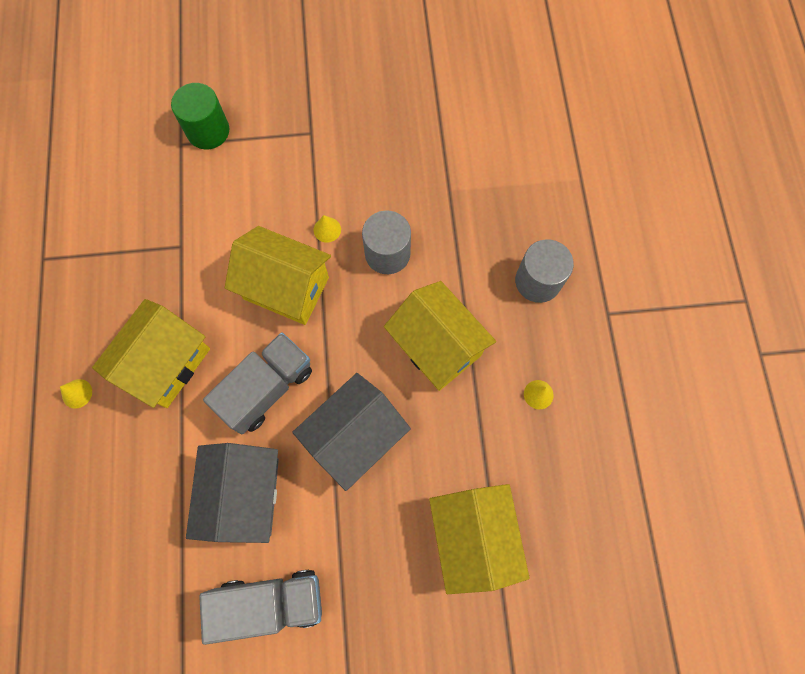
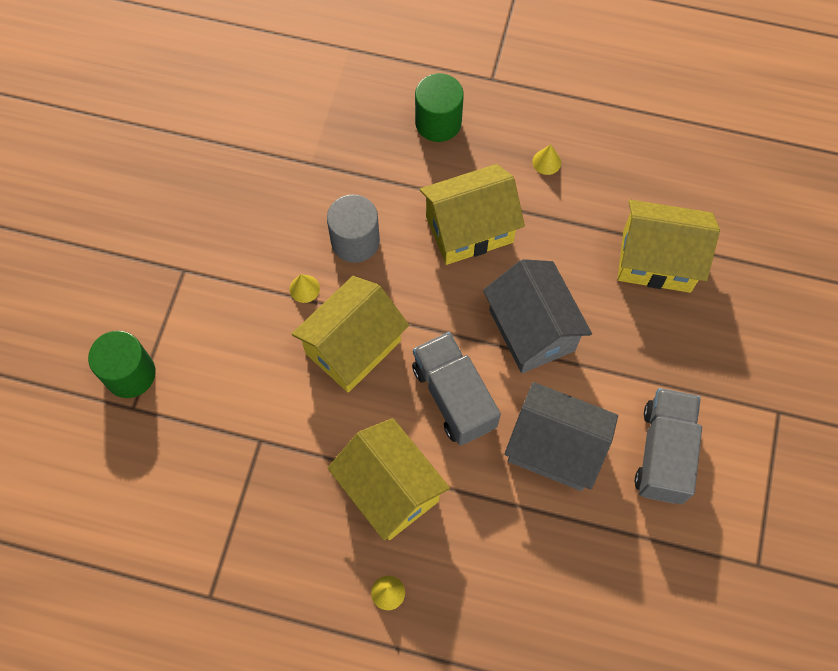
camera: 70 degrees left, 5 degrees down
grey cylinder [515,239,574,303] -> green cylinder [415,73,464,142]

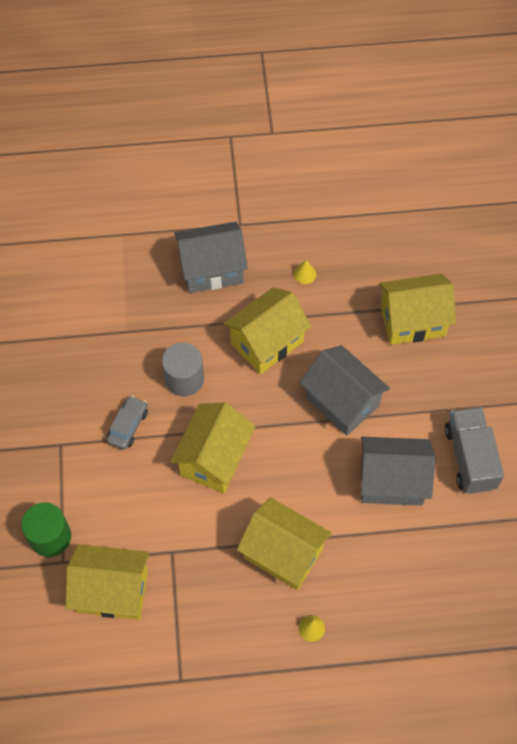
camera: 20 degrees left, 5 degrees down
yellow cone [289,274,320,303] -> none
grey truck [412,332,501,446] -> none
green cylinder [415,73,464,142] -> grey house [175,221,248,293]
none -> yellow house [66,544,149,620]
none -> grey car [107,396,148,450]

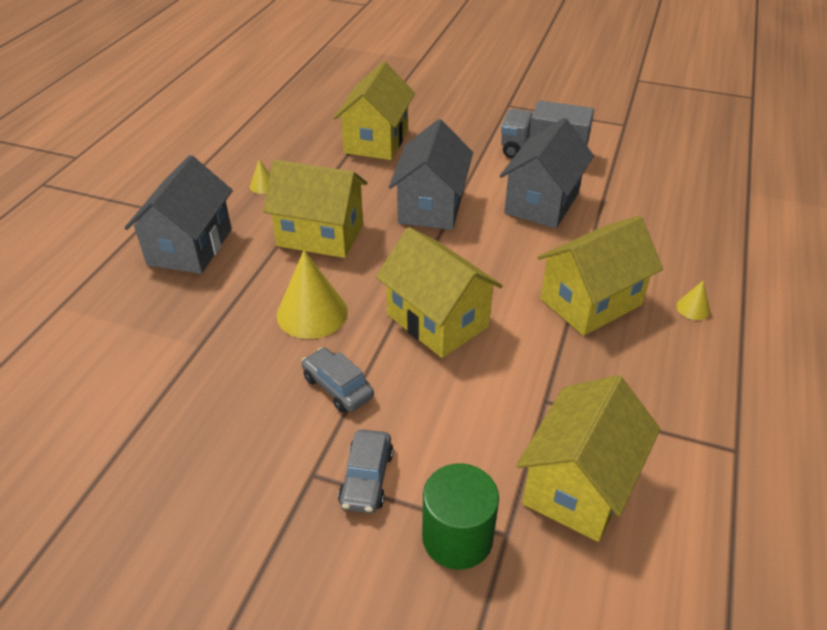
camera: 65 degrees left, 20 degrees down
grey cylinder [162,343,204,396] -> yellow cone [277,250,348,339]
yellow house [224,287,312,374] -> yellow house turned 60 degrees counterclockwise [263,160,367,258]
grey house [299,345,390,436] -> grey house turned 60 degrees counterclockwise [389,119,473,230]
none -> grey car [338,429,394,513]

